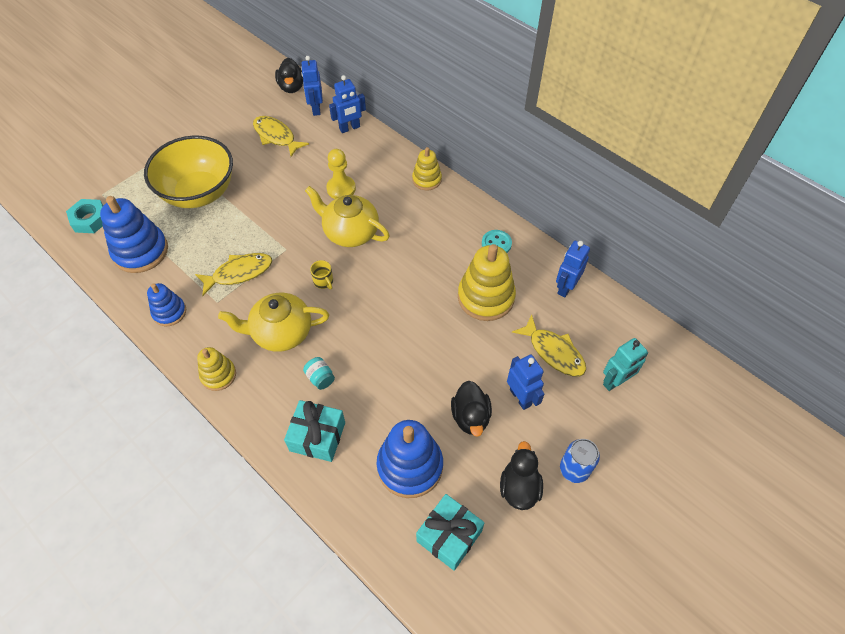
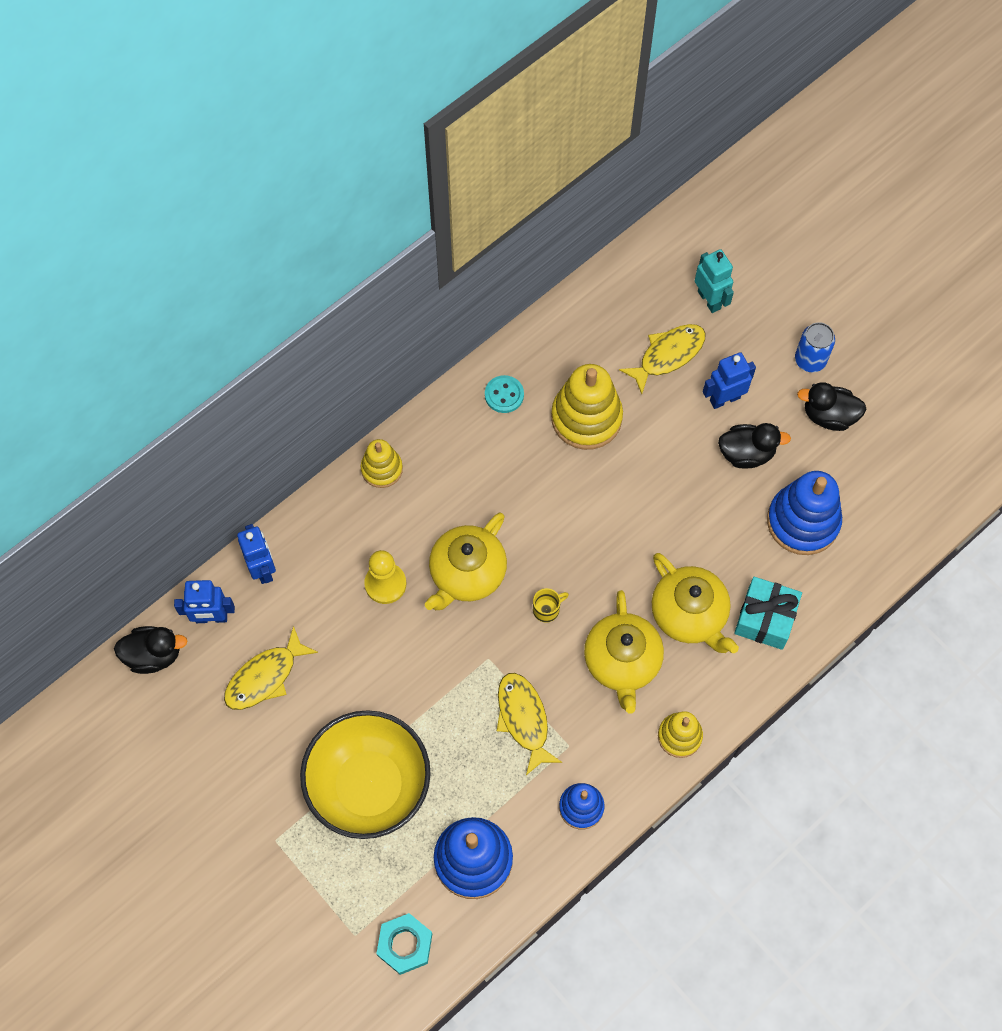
camera: 85 degrees left, 10 degrees up
turquoise jar [303,357,335,390] -> yellow teapot [652,553,739,653]
turquoise gift [416,494,485,571] -> none
blue robot [556,241,590,297] -> none

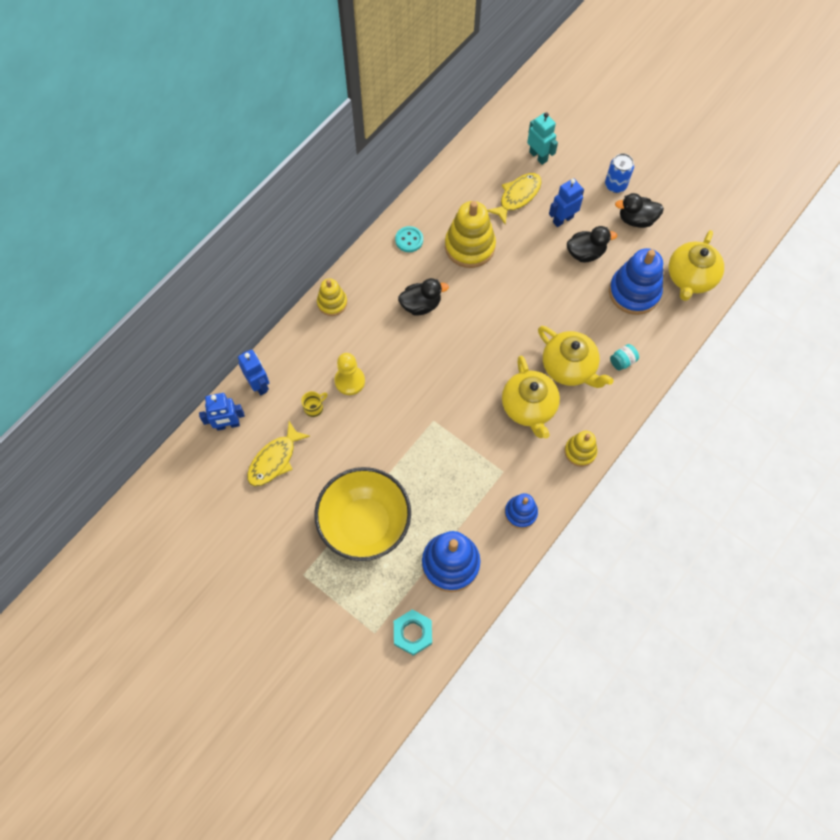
camera: 10 degrees left, 0 degrees up
black duck [114,626,188,674] -> black duck moved to [398,278,449,315]
yellow teapot [425,512,507,610] -> yellow teapot moved to [669,230,724,301]
yellow fish [497,673,562,775] -> none
yellow mug [533,588,569,623] -> yellow mug moved to [301,391,328,417]
turquoise gift [734,577,802,650] -> turquoise jar [610,344,639,371]

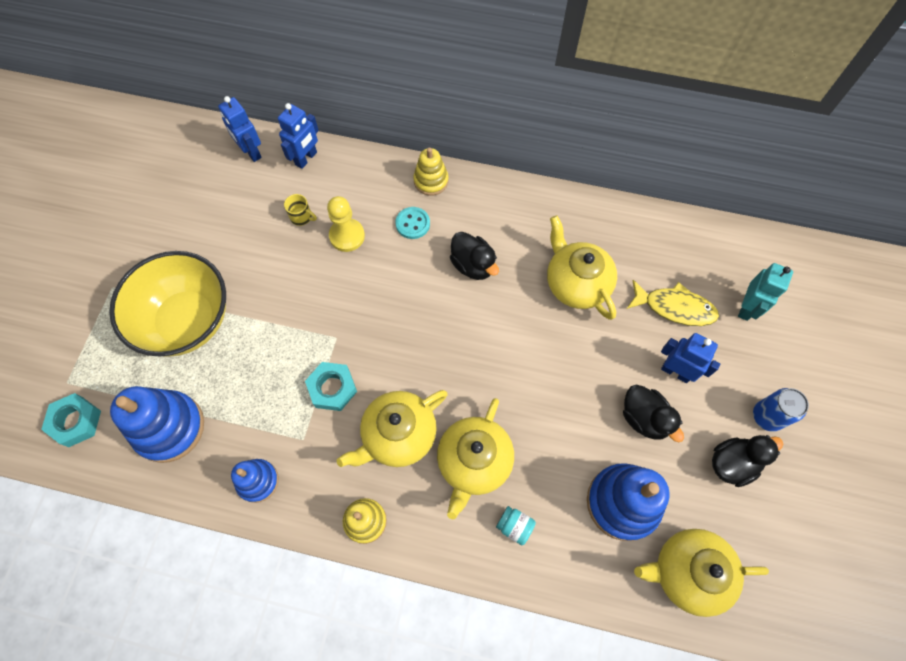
camera: 65 degrees right, 0 degrees up
yellow fish [247,421,310,486] -> none
turquoise button [395,226,423,252] -> turquoise button moved to [395,207,430,239]
yellow stacking toy [445,201,496,268] -> yellow teapot [547,216,617,320]
black duck [615,193,664,228] -> black duck turned 90 degrees clockwise [712,435,783,487]
none -> turquoise nut [305,362,357,411]

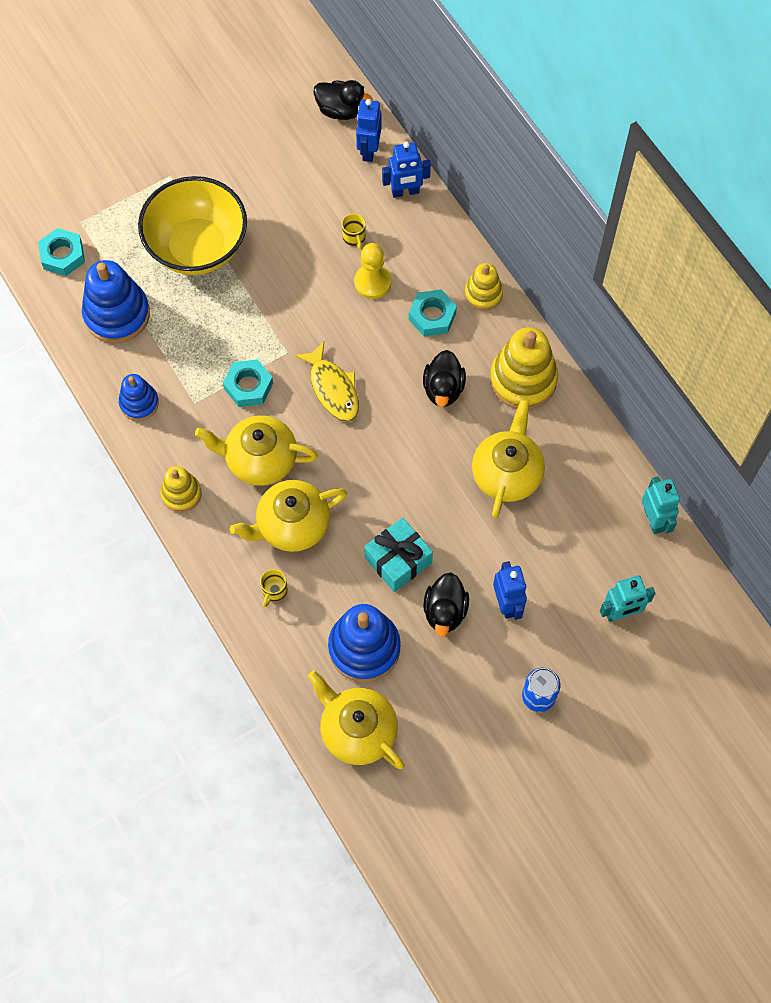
camera: 45 degrees right, 0 degrees up
turquoise button [395,207,430,239] -> turquoise nut [409,289,457,336]
turquoise jar [496,506,536,545] -> yellow mug [260,569,288,607]
yellow fish [627,280,719,326] -> yellow fish moved to [295,341,359,421]
black duck [712,435,783,487] -> black duck moved to [313,80,372,120]
none -> turquoise gift [364,517,433,592]
none -> yellow stacking toy [490,327,558,409]
none -> turquoise robot [642,476,680,534]

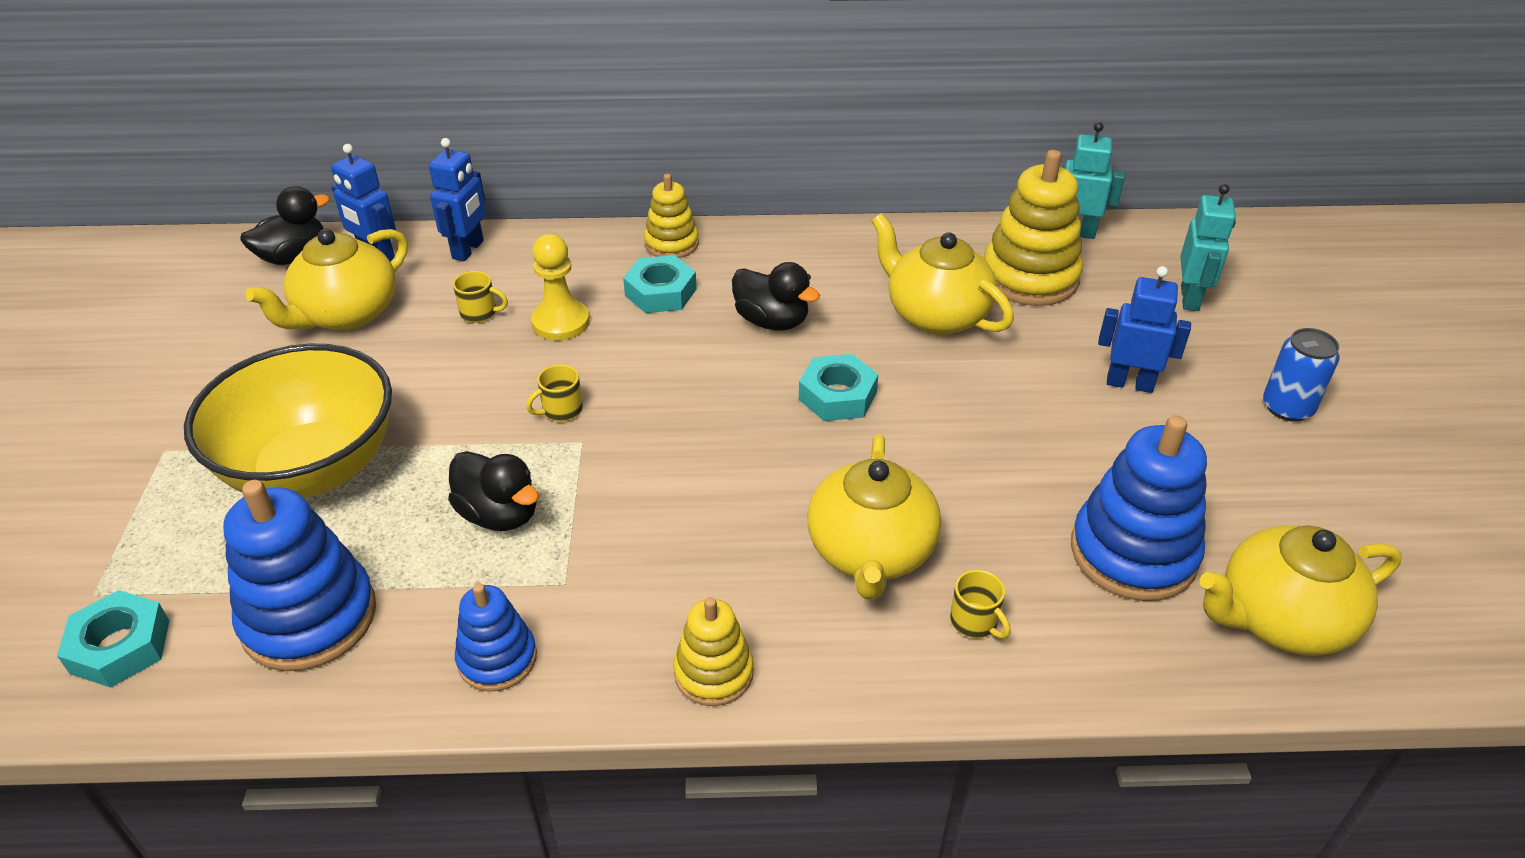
camera: 60 degrees left, 25 degrees down
yellow teapot [195,415,318,486] -> yellow teapot moved to [246,229,408,331]
turquoise nut [223,359,273,407] -> turquoise nut moved to [799,354,878,421]
yellow fish [295,341,359,421] -> none
turquoise gift [364,517,433,592] -> none
black duck [423,573,469,637] -> black duck moved to [448,451,539,531]
yellow stacking toy [490,327,558,409] -> yellow stacking toy moved to [984,150,1083,306]
none -> yellow mug [526,364,583,422]

